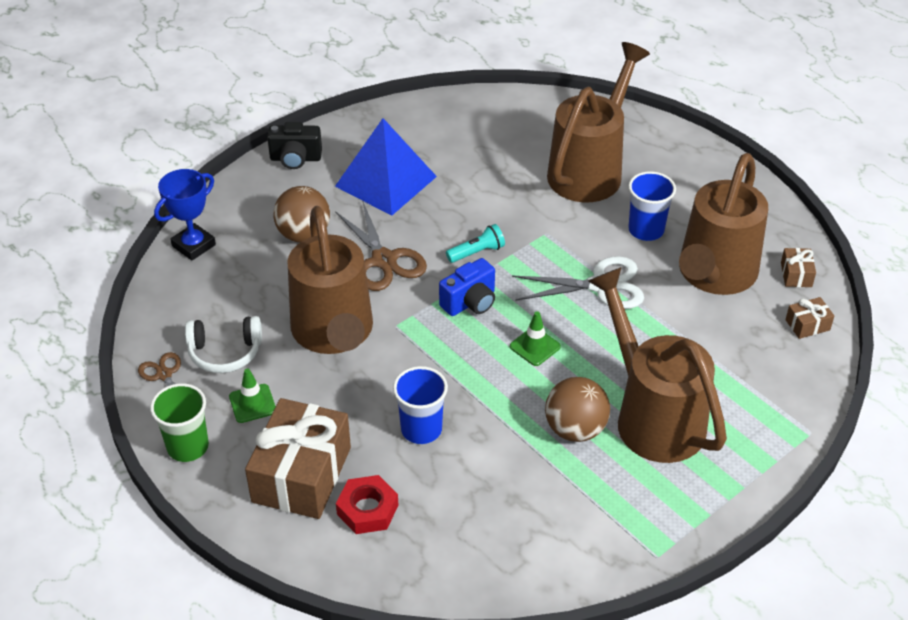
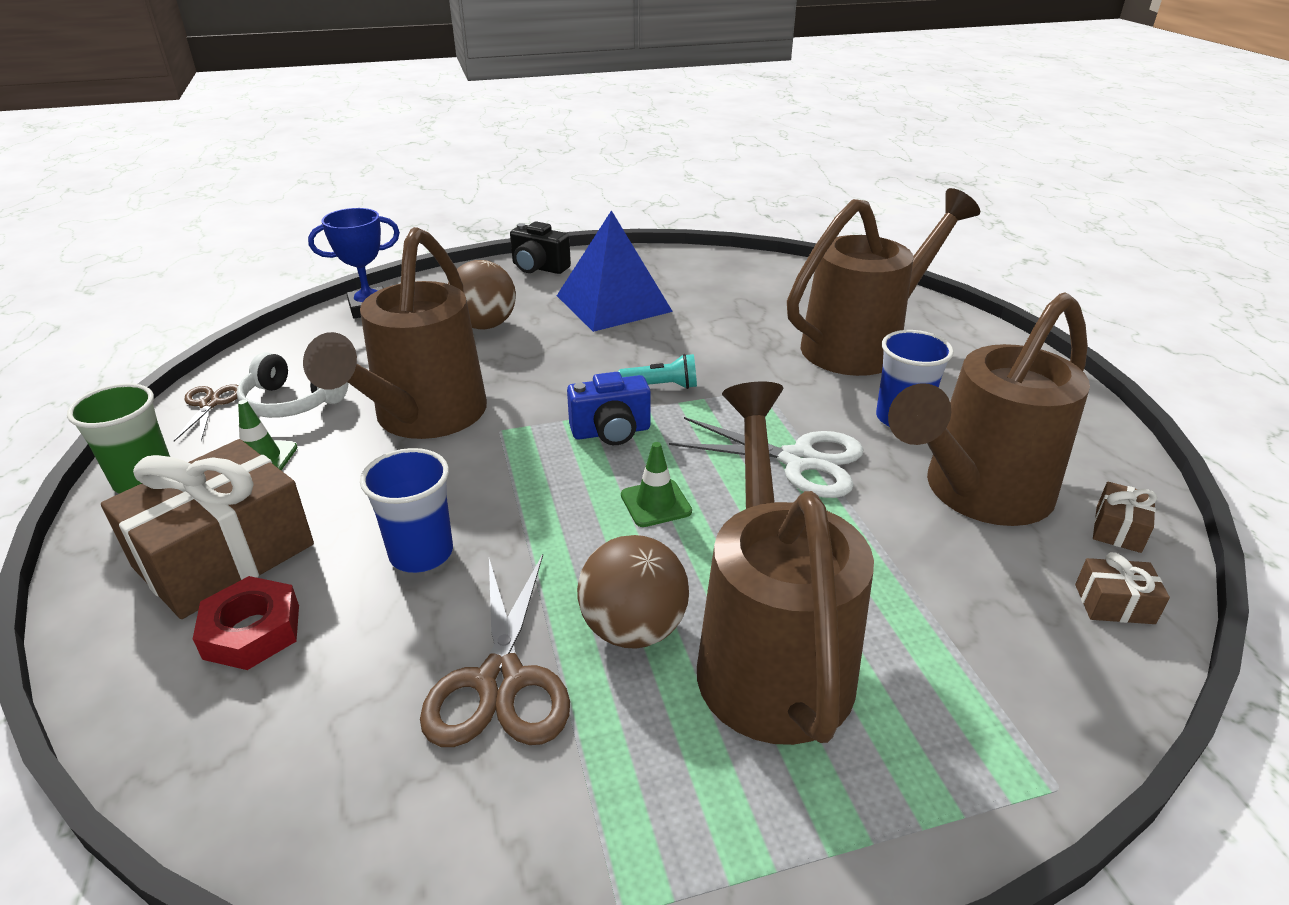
camera: 25 degrees right, 10 degrees down
brown scissors [335,202,427,291] -> brown scissors moved to [420,554,570,747]

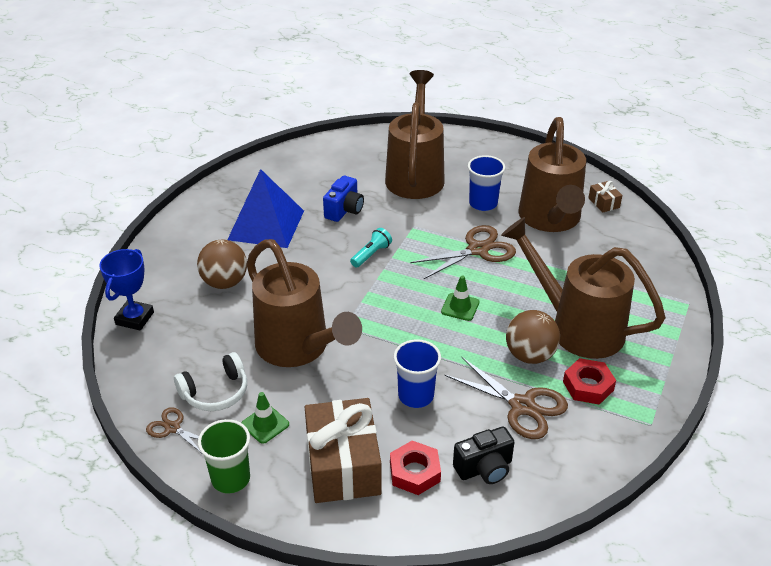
camera: 50 degrees left, 5 degrees up
black camera [510,221,571,274] -> black camera moved to [453,427,514,484]
blue camera [567,372,651,445] -> blue camera moved to [323,176,364,222]
white scissors [669,417,864,498] -> brown scissors [410,225,516,279]
brown gift [1075,552,1170,624] -> none
none -> red nut [563,358,616,405]

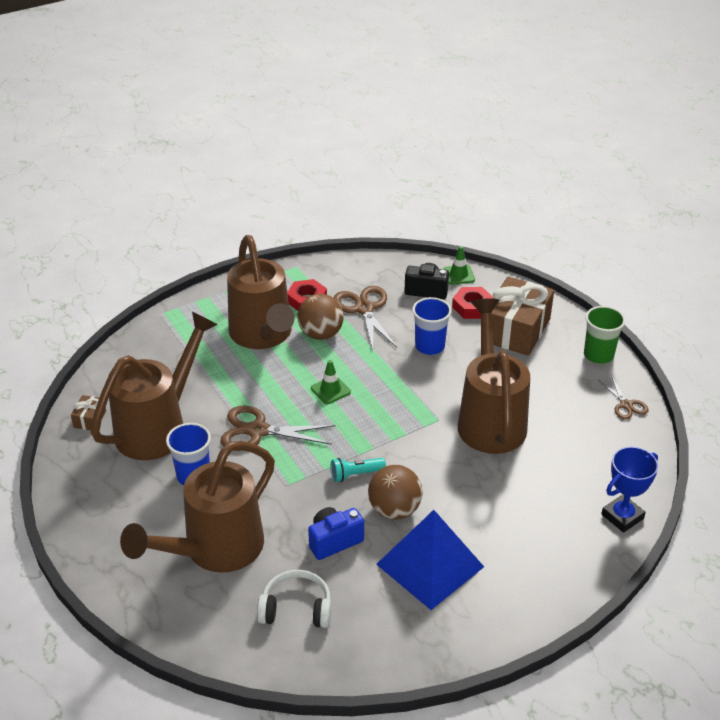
camera: 145 degrees left, 0 degrees up
white headphones [174,352,247,411] -> white headphones moved to [257,570,332,628]
brown ball [197,240,247,289] -> brown ball moved to [368,465,423,520]
green traffic cone [241,392,289,444] -> green traffic cone moved to [443,246,475,285]

